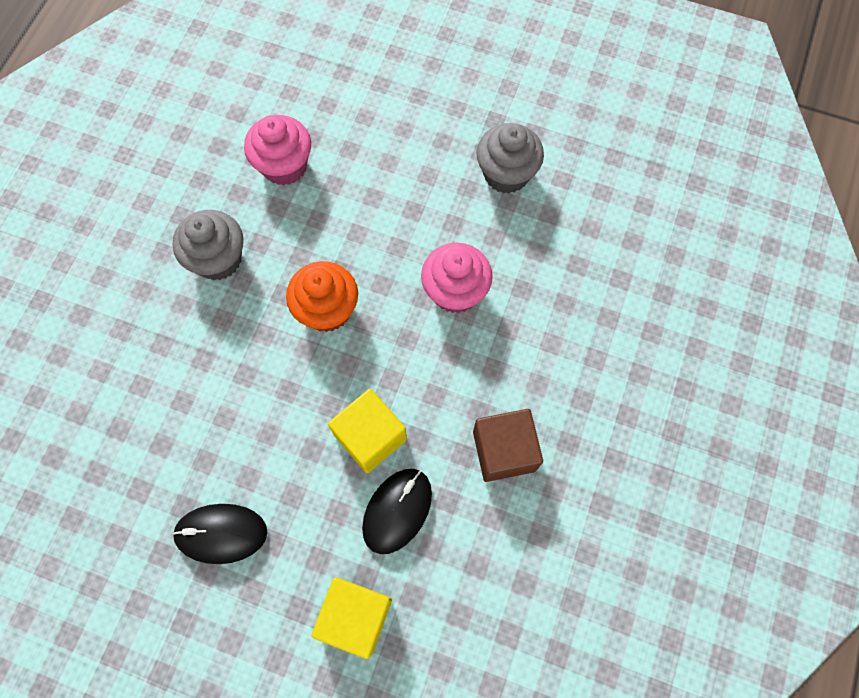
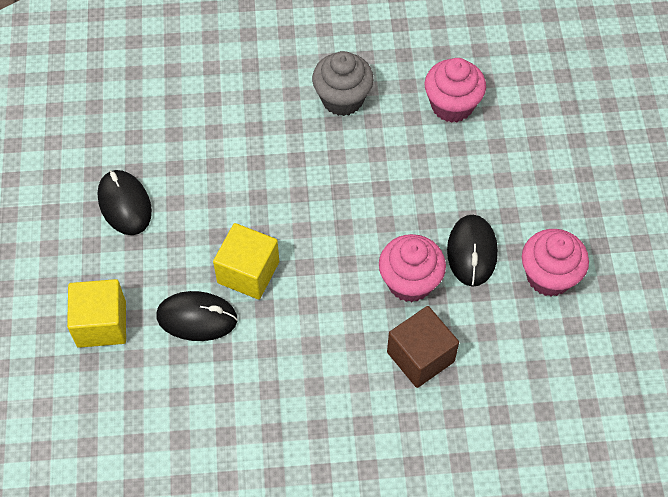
camera: 65 degrees right, 10 degrees down
orange cupcake [286,261,358,332] -> none
brown cube [473,409,543,482] -> brown cube moved to [387,306,459,388]
grey cupcake [476,123,544,193] -> pink cupcake [522,229,589,296]
none -> black mouse [447,215,498,287]

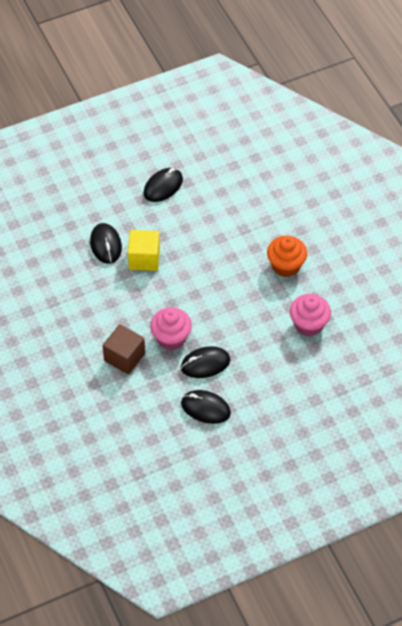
camera: 70 degrees right, 5 degrees down
yellow cube [67,279,126,348] -> none
grey cupcake [312,51,374,116] -> orange cupcake [267,235,307,277]
pink cupcake [522,229,589,296] -> black mouse [181,390,231,424]

